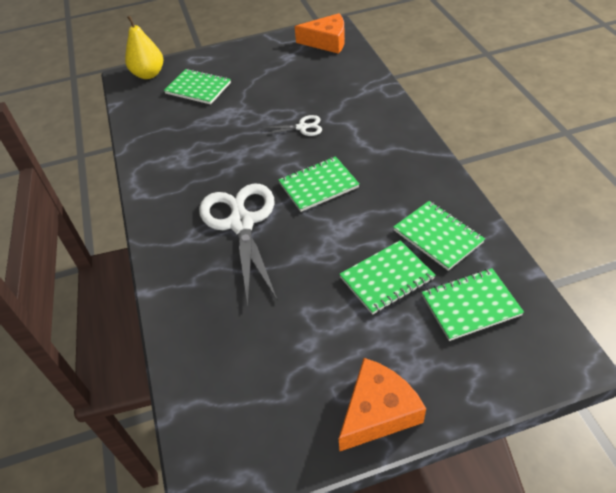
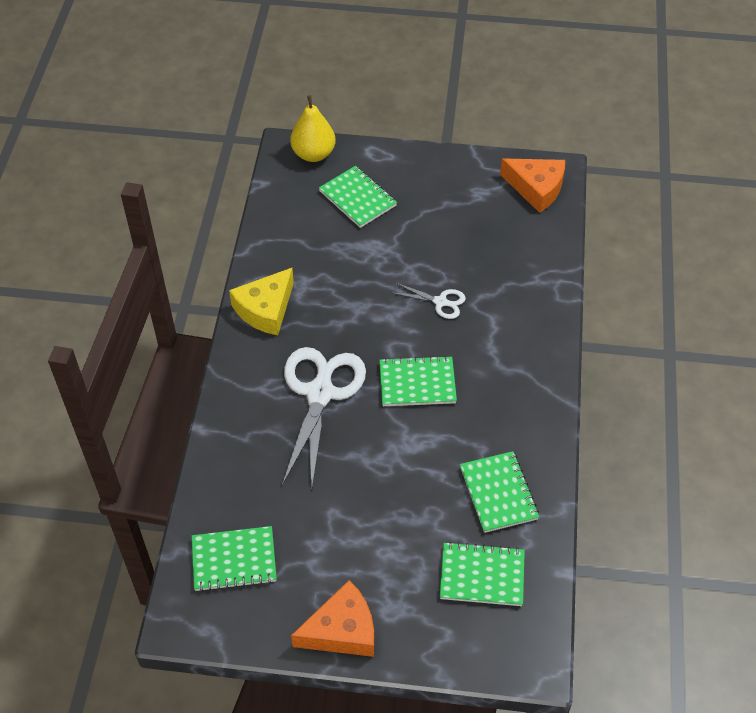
camera: 20 degrees right, 5 degrees up
green notebook [339,240,436,315] -> green notebook moved to [192,526,277,592]
none -> yellow cheese [229,268,294,336]

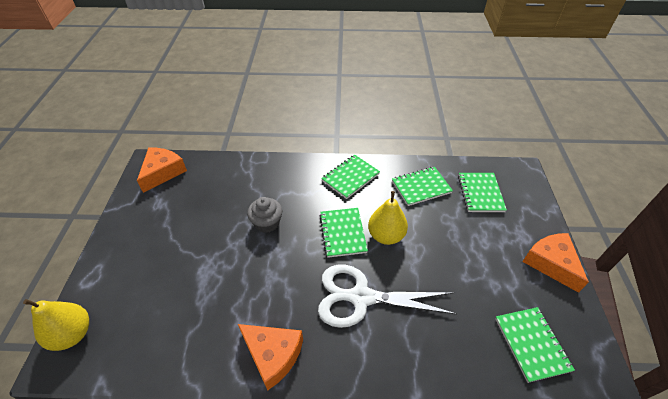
camera: 95 degrees left, 5 degrees down
yellow cheese [229,268,294,336] -> orange cheese [238,324,303,391]
green notebook [319,166,397,228] -> green notebook moved to [321,155,380,199]
white scissors [393,283,466,319] -> grey cupcake [247,197,282,233]
none -> yellow pear [368,191,408,245]

